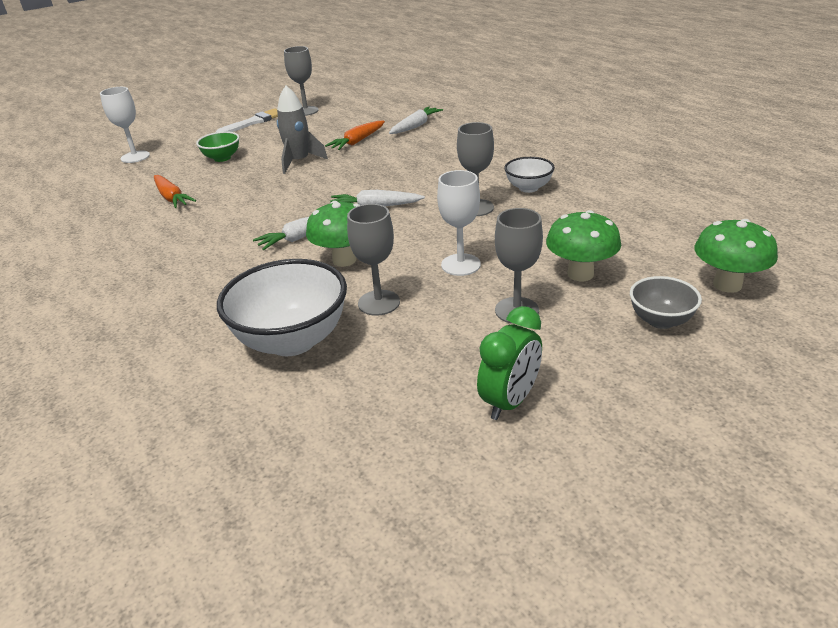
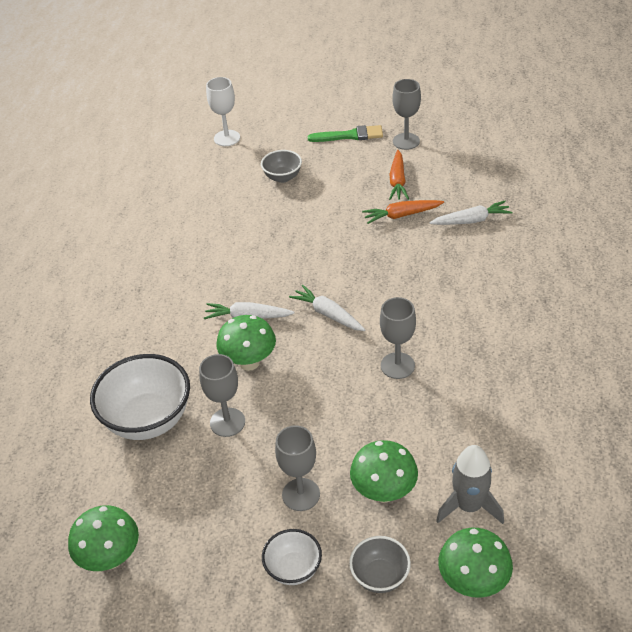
camera: 40 degrees right, 10 degrees up
orange carrot [154,175,196,208] -> orange carrot moved to [389,150,409,200]
green bowl [196,131,239,162] -> grey bowl [261,150,302,183]
white brush [216,108,278,132] -> green brush [308,125,383,142]
grey rocket [277,86,328,174] -> grey rocket moved to [436,445,504,524]
white goblet [437,170,481,276] -> none
green clock [477,306,542,420] -> none
white bowl [504,157,555,193] -> white bowl moved to [262,529,322,585]
none -> green mushroom [68,505,139,571]

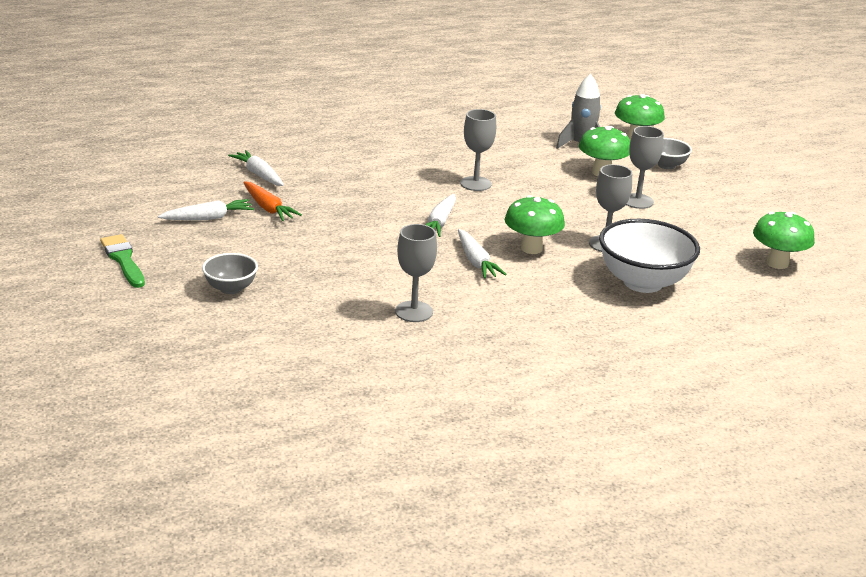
camera: 120 degrees left, 15 degrees down
white goblet [206,77,240,146] -> none
white bowl [262,529,322,585] -> none
orange carrot [389,150,409,200] -> white carrot [158,199,254,220]
grey goblet [392,79,421,150] -> grey goblet moved to [395,224,437,322]

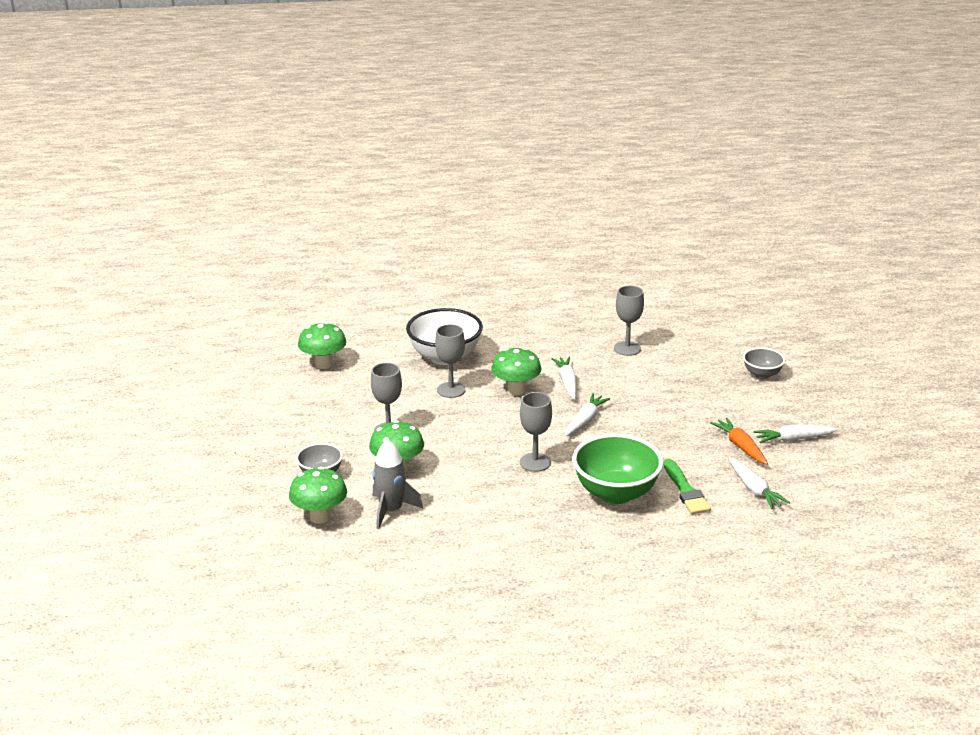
camera: 165 degrees left, 0 degrees up
green brush [100,234,145,288] -> green brush moved to [663,459,711,514]
none -> green bowl [572,434,663,504]

